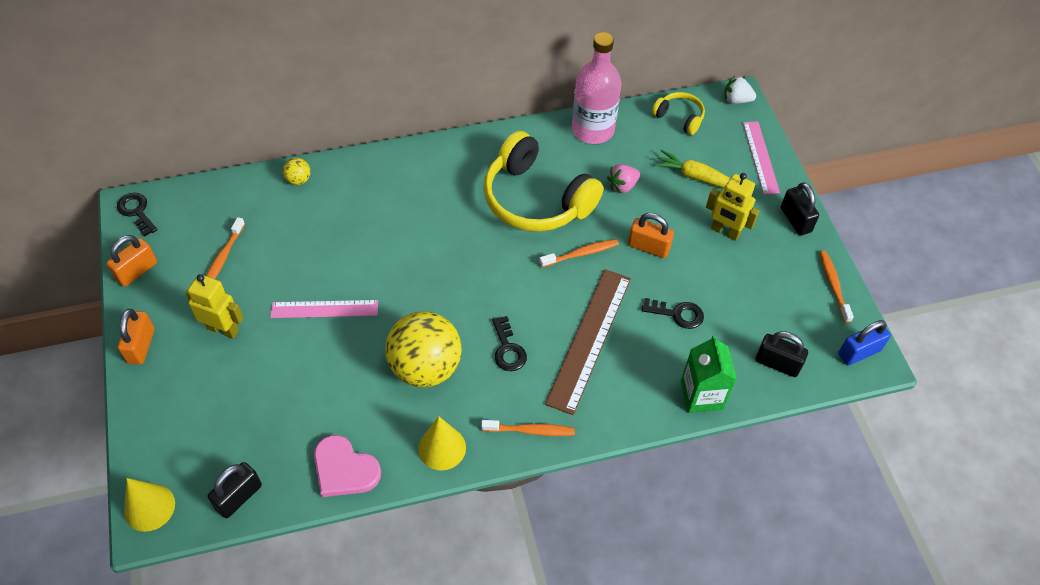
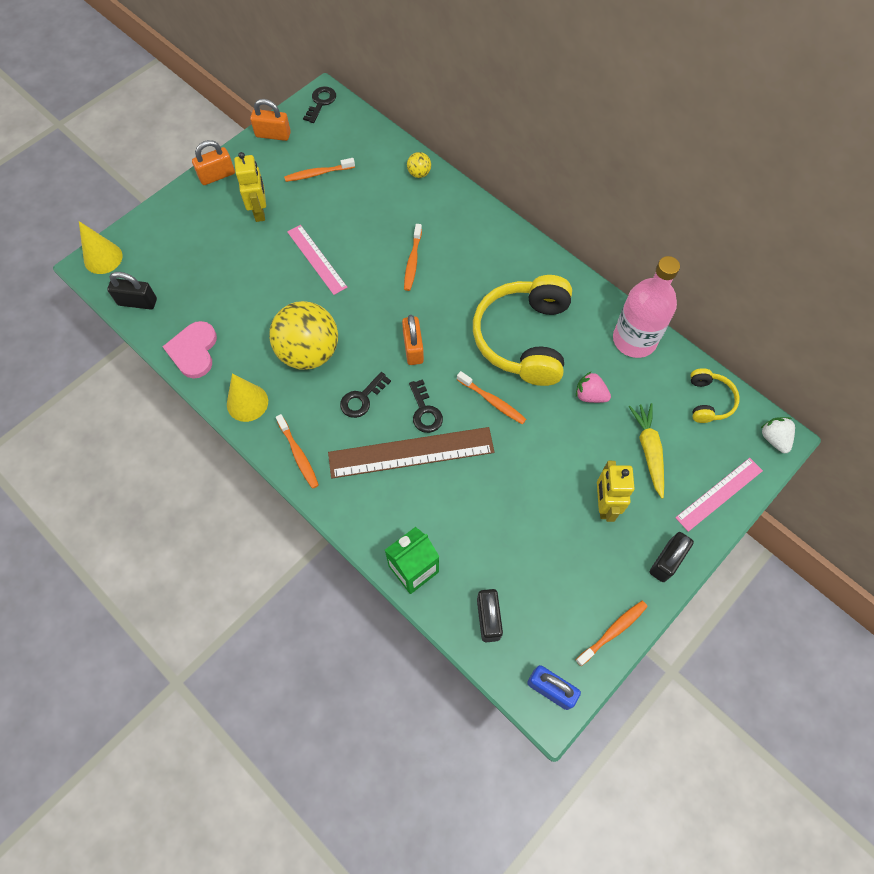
camera: 60 degrees right, 10 degrees up
orange padlock [628,213,674,258] -> orange padlock moved to [402,315,424,365]
black key [642,298,704,329] -> black key moved to [409,379,443,433]
none -> orange toothbrush [404,224,422,291]

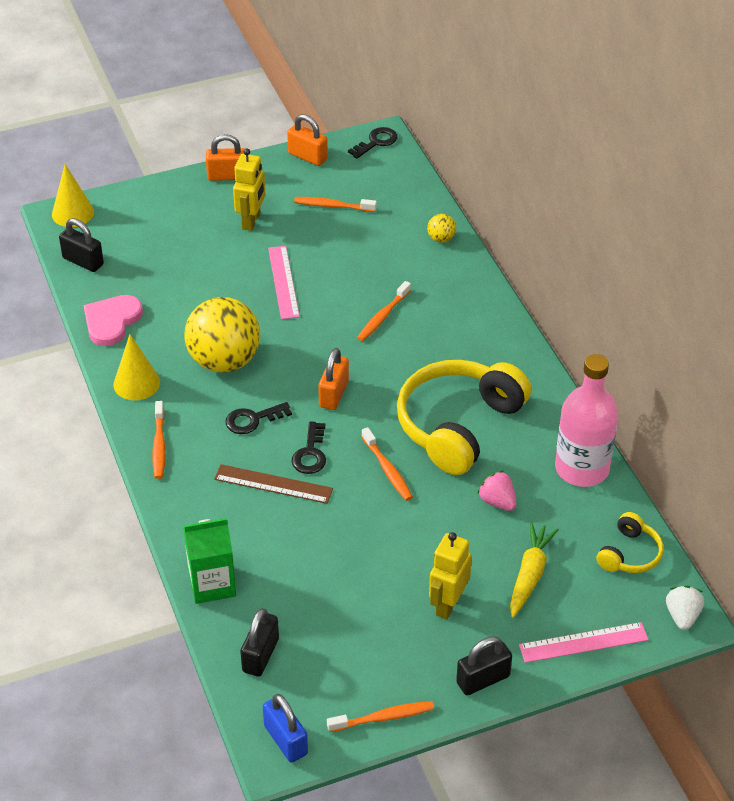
camera: 25 degrees right, 20 degrees down
brown ruler [328,427,494,478] -> brown ruler [214,464,333,504], size x0.63

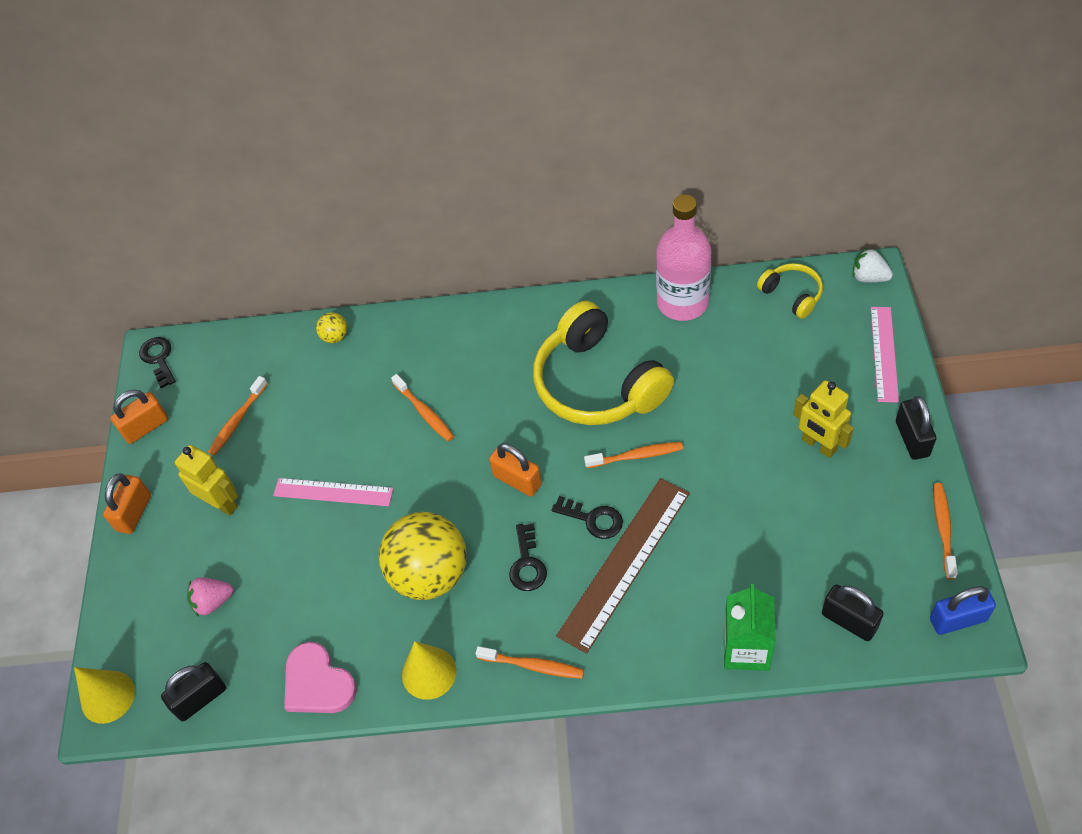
camera: 65 degrees left, 10 degrees up
brown ruler [214,464,333,504] -> brown ruler [556,478,690,654], size x1.59
pink strawberry [477,471,517,511] -> pink strawberry moved to [187,577,233,617]
yellow carrot [510,522,559,618] -> none

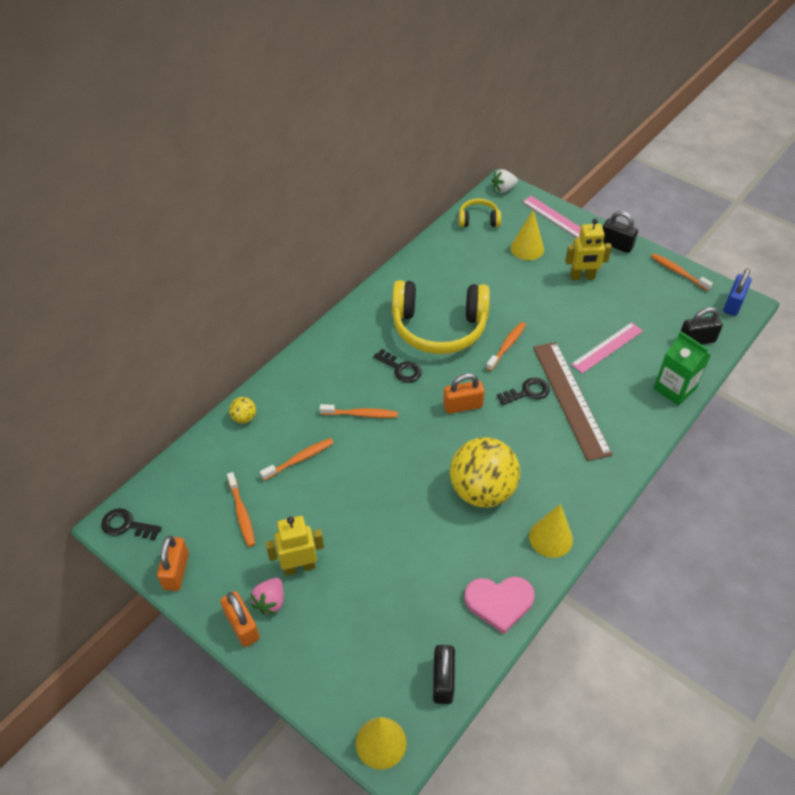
camera: 55 degrees left, 5 degrees down
pink strawberry [187,577,233,617] -> pink strawberry moved to [251,578,284,615]
pink ruler [273,478,393,506] -> pink ruler moved to [571,322,643,374]
orange toothbrush [475,646,584,679] -> orange toothbrush moved to [260,438,334,481]
black key [509,523,547,591] -> black key moved to [374,349,422,383]
pink bottle [656,195,711,321] -> none
none -> yellow cone [511,209,544,260]

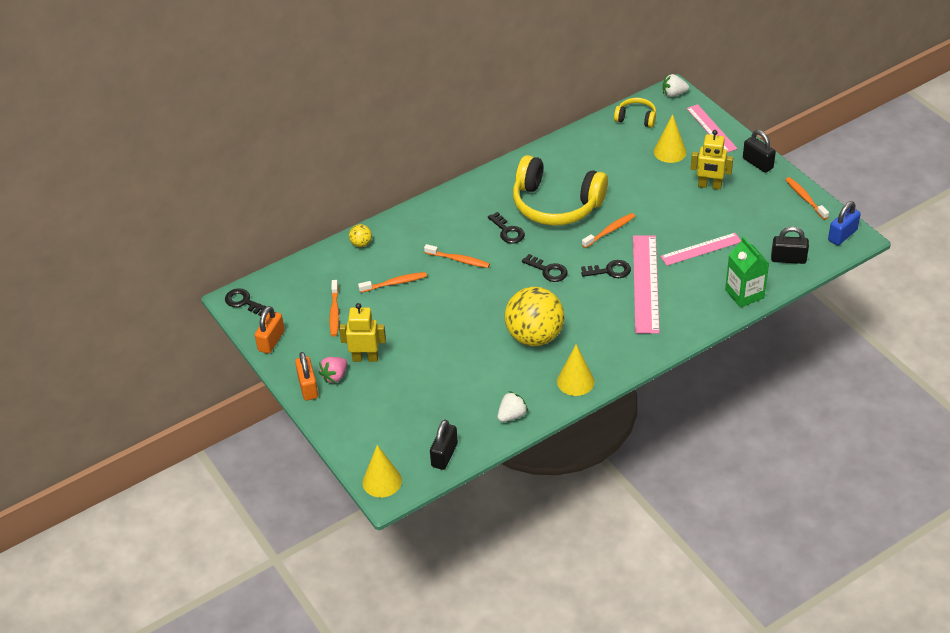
camera: 20 degrees right, 5 degrees down
orange padlock [443,373,485,414] -> black key [522,254,568,282]
pink heart [464,576,535,634] -> white strawberry [497,391,528,422]
brown ruler [533,342,613,461] -> pink ruler [633,235,660,334]

